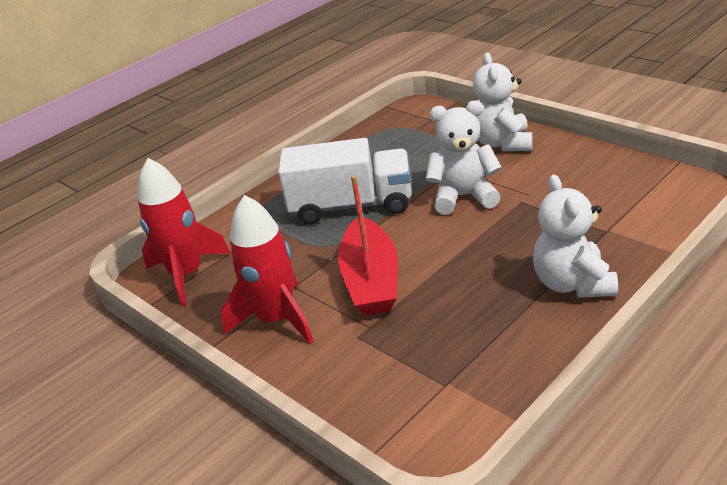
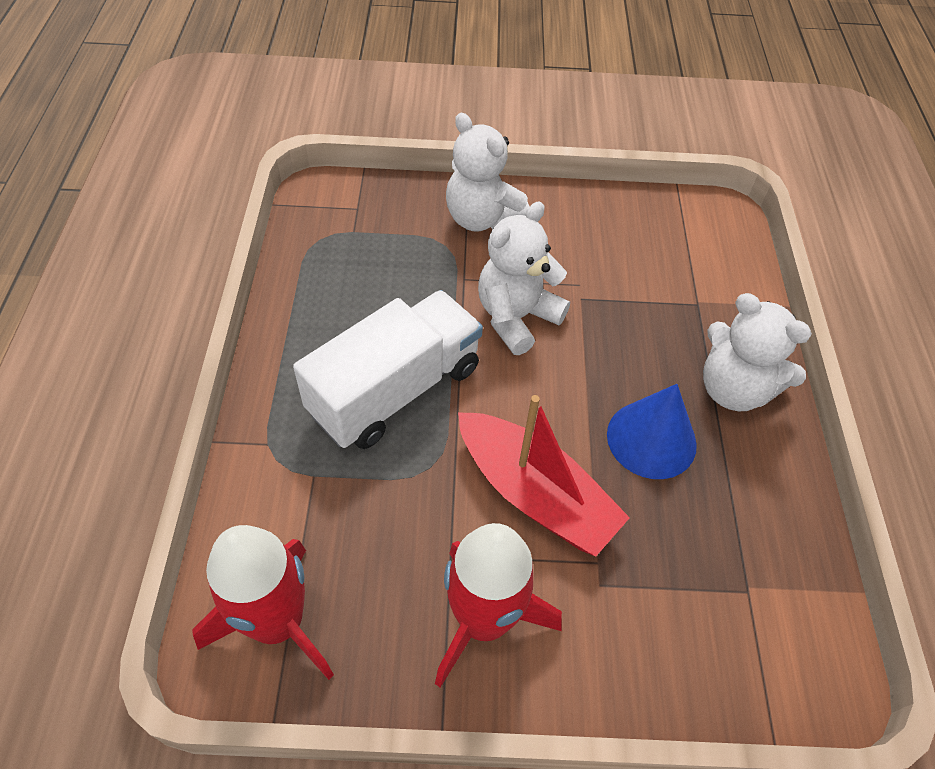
camera: 50 degrees left, 20 degrees up
none -> blue cone [607,384,697,479]

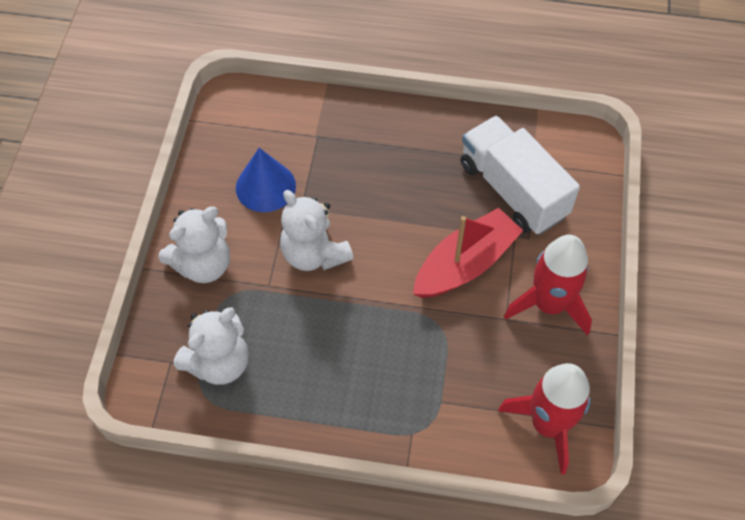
camera: 80 degrees left, 5 degrees up
white truck [293,290,483,449] -> white truck moved to [460,116,580,235]
blue cone [607,384,697,479] -> blue cone moved to [236,148,296,212]
white teddy bear [703,293,812,411] -> white teddy bear moved to [174,307,249,385]

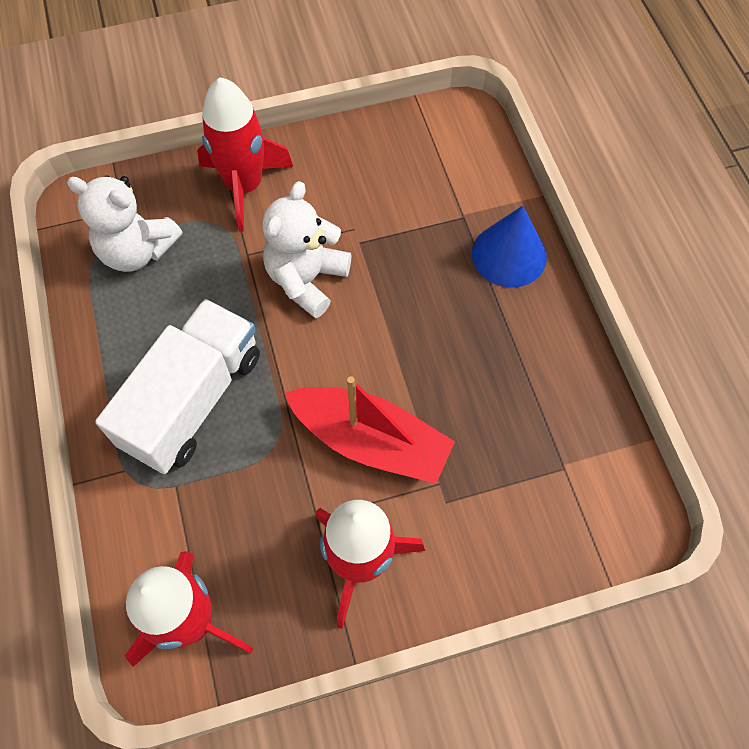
camera: 65 degrees right, 5 degrees up
white teddy bear [158,206,230,283] -> red rocket [197,77,293,231]
blue cone [236,148,296,212] -> blue cone moved to [472,206,547,288]
white truck [460,116,580,235] -> white truck moved to [95,299,260,474]

